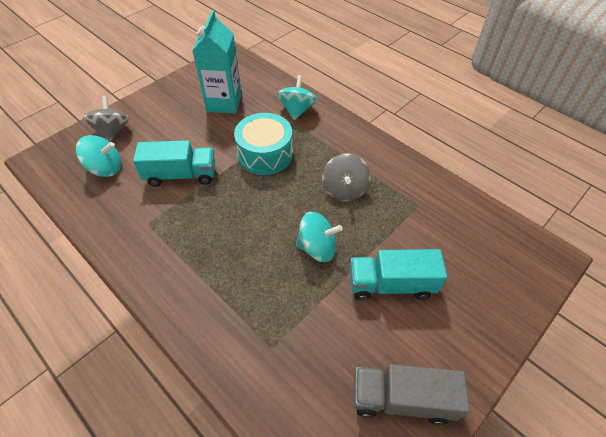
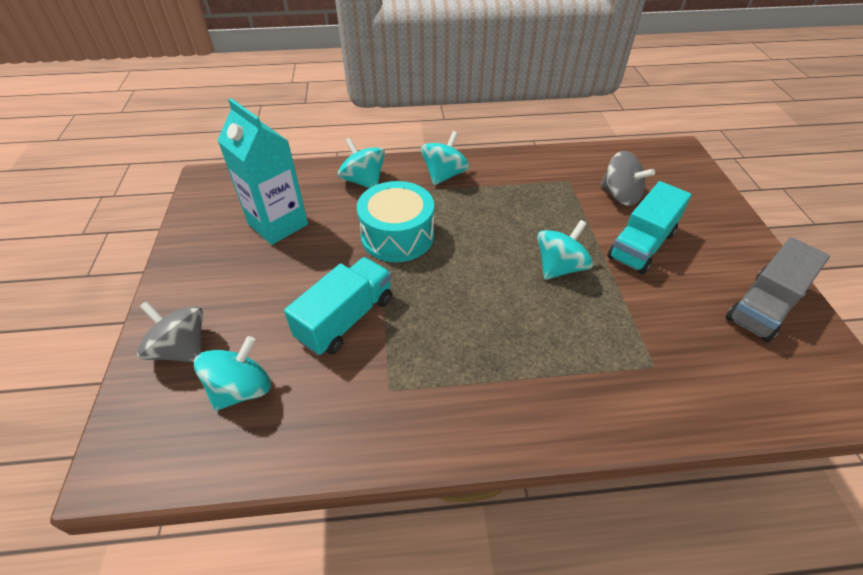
camera: 50 degrees left, 5 degrees down
grey spinning top [322,153,370,201] -> grey spinning top moved to [601,151,655,206]
none -> turquoise spinning top [421,131,470,185]

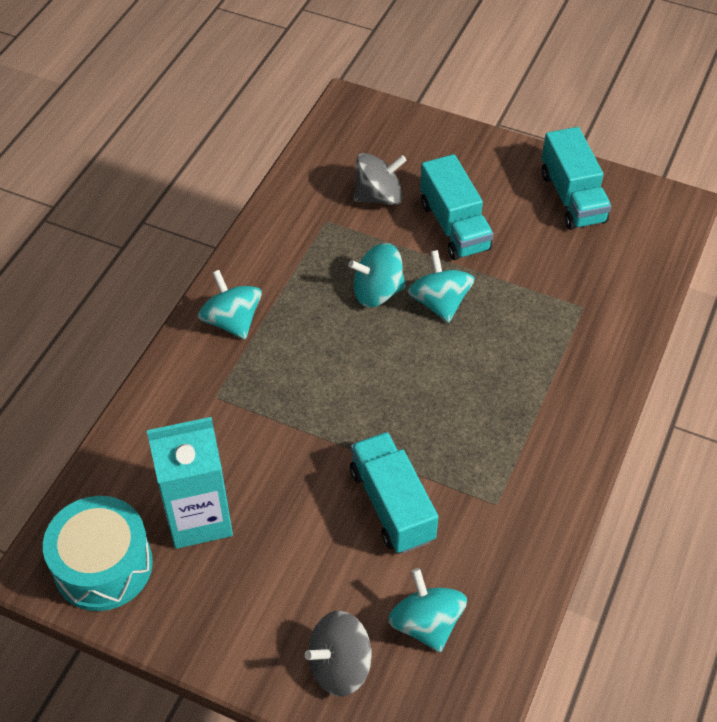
camera: 60 degrees left, 5 degrees up
turquoise spinning top [338,138,385,188] -> turquoise spinning top moved to [348,243,406,307]
turquoise drum [357,181,434,262] -> turquoise drum moved to [43,496,153,611]
grey truck [726,237,830,342] -> turquoise truck [542,127,611,230]

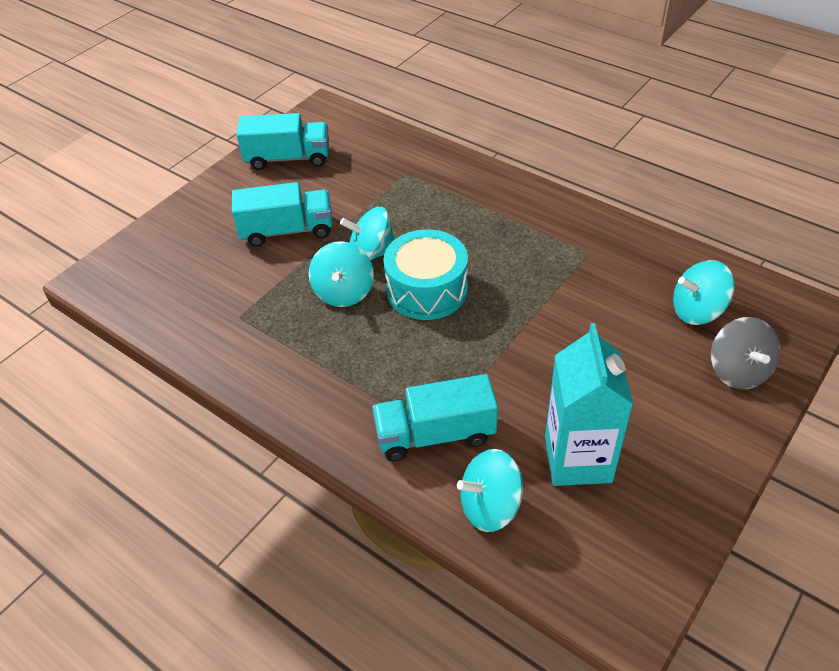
camera: 75 degrees left, 5 degrees down
turquoise drum [43,496,153,611] -> turquoise drum moved to [383,229,468,320]
turquoise spinning top [198,270,262,339] -> turquoise spinning top moved to [457,449,523,532]
turquoise truck [350,432,438,554] -> turquoise truck moved to [372,374,498,462]
grey spinning top [354,153,407,205] -> none

